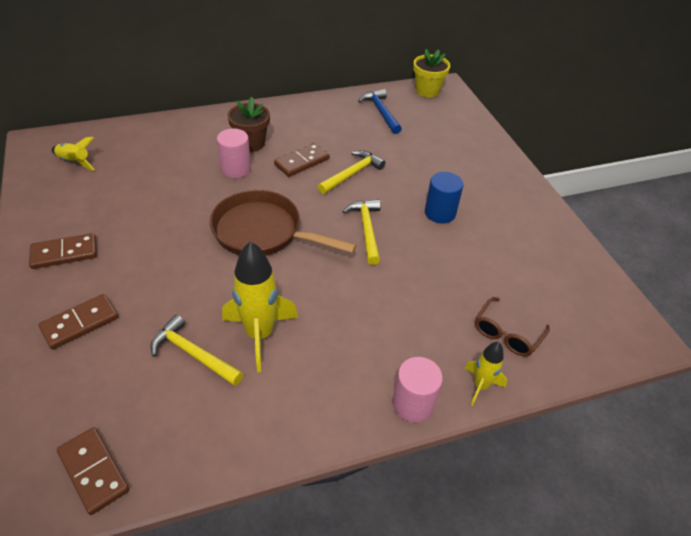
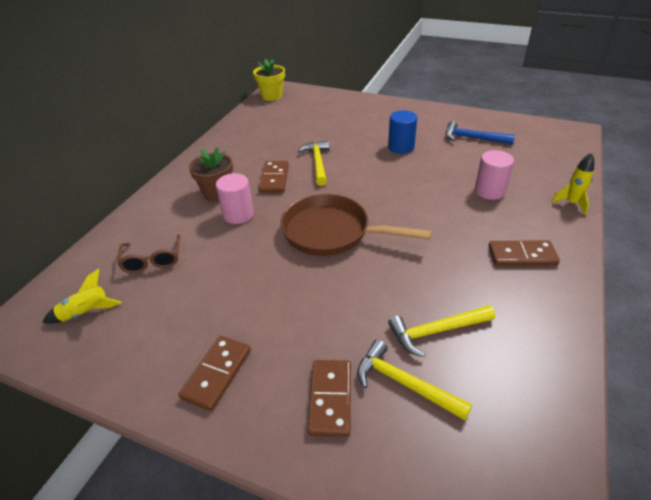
camera: 45 degrees left, 5 degrees down
brown domino [57,427,129,515] -> brown domino moved to [489,240,560,266]
brown pan [210,190,357,255] -> brown pan turned 45 degrees clockwise [280,194,432,256]
yellow rocket [222,241,298,372] -> none
yellow hammer [342,199,381,265] -> yellow hammer moved to [357,340,472,421]
blue hammer [358,89,402,134] -> blue hammer moved to [446,121,515,145]
pink cylinder [392,357,443,423] -> pink cylinder moved to [475,150,514,200]
brown glasses [475,297,550,357] -> brown glasses moved to [118,234,180,273]

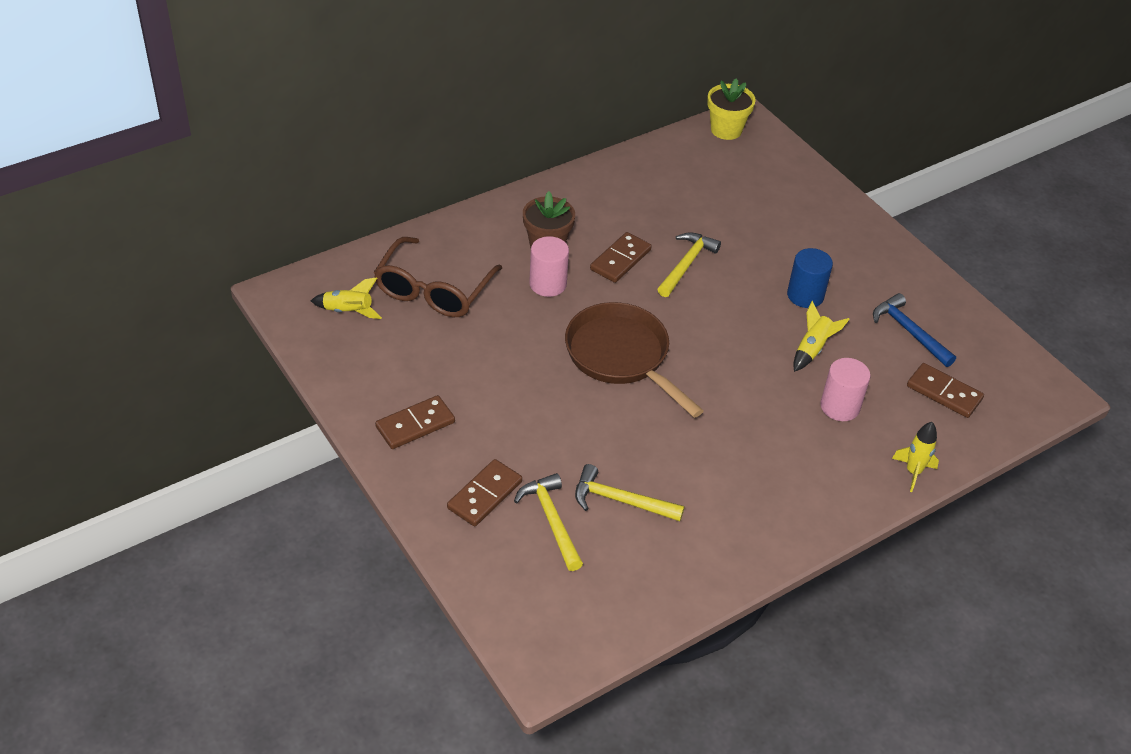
camera: 30 degrees right, 5 degrees up
brown glasses [118,234,180,273] -> brown glasses [374,237,502,317], size x1.67
brown domino [489,240,560,266] -> brown domino moved to [907,363,984,418]
none -> yellow rocket [793,301,850,372]

